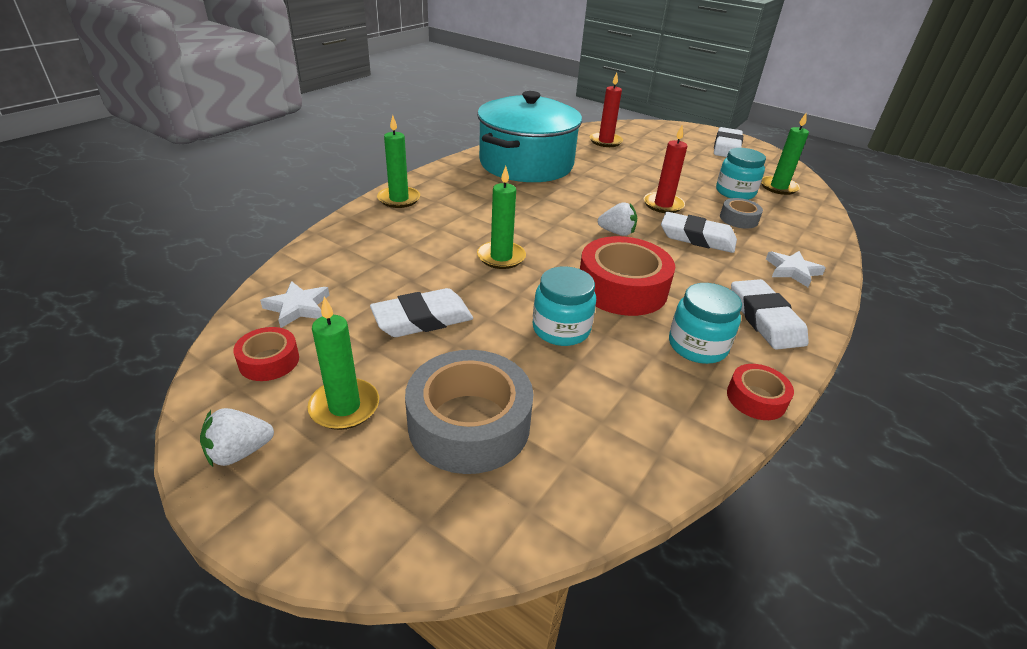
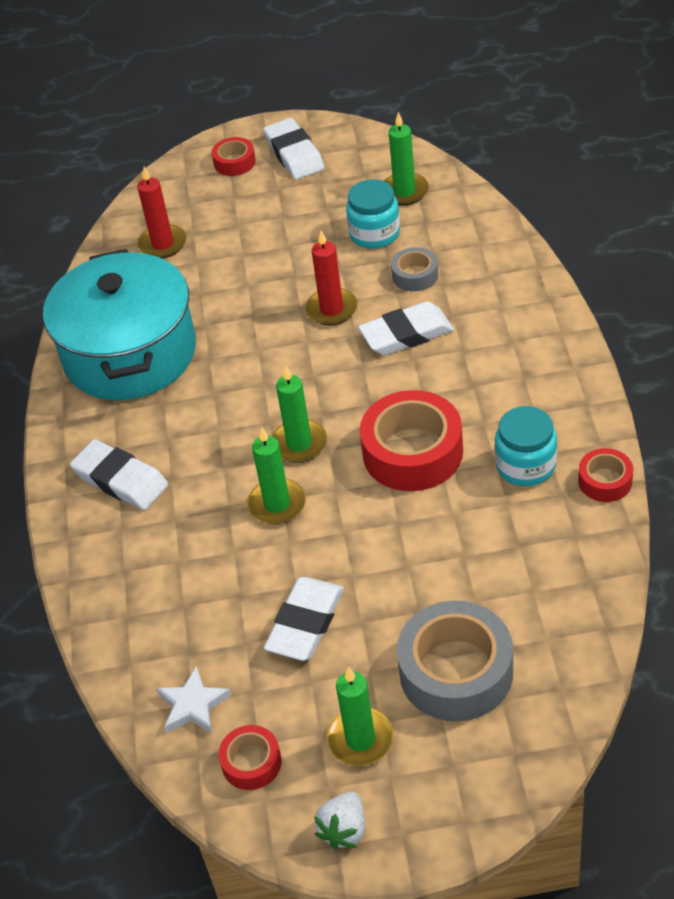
camera: 35 degrees left, 10 degrees up
green candle [377,115,420,208] -> green candle moved to [272,365,327,463]
turquoise jar [533,266,596,346] -> none
white strawberry [598,202,637,236] -> none
white eraser [731,279,809,350] -> white eraser moved to [70,439,168,510]
white star [766,251,826,287] -> none
none -> red tape [212,137,256,176]

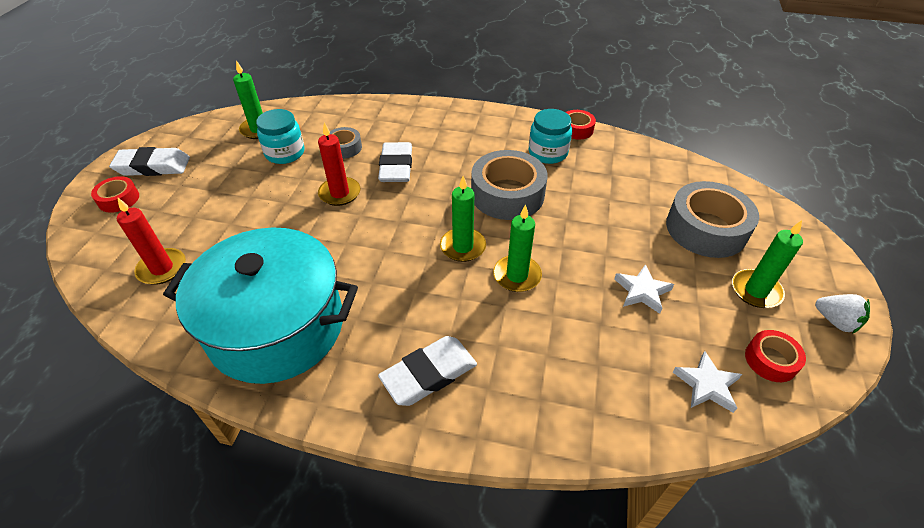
camera: 75 degrees left, 0 degrees up
white eraser [264,577,344,661] -> white star [614,264,674,314]
red tape [360,390,463,491] -> grey tape [471,150,548,220]

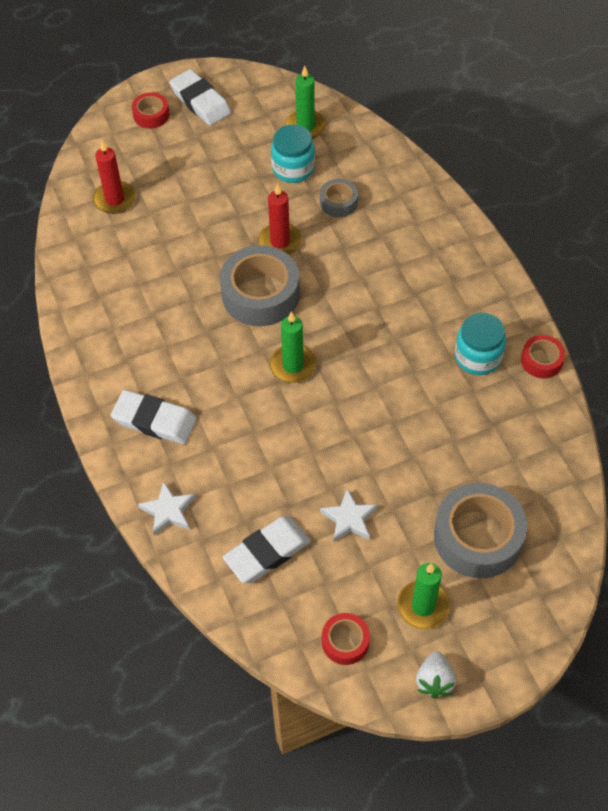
camera: 55 degrees right, 10 degrees up
turquoise pot [163,227,358,384] -> none
white eraser [378,142,412,182] -> white eraser moved to [223,516,311,583]
grey tape [471,150,548,220] -> grey tape moved to [220,245,300,326]
green candle [493,204,542,292] -> none
white star [673,351,742,413] -> white star moved to [138,481,196,536]

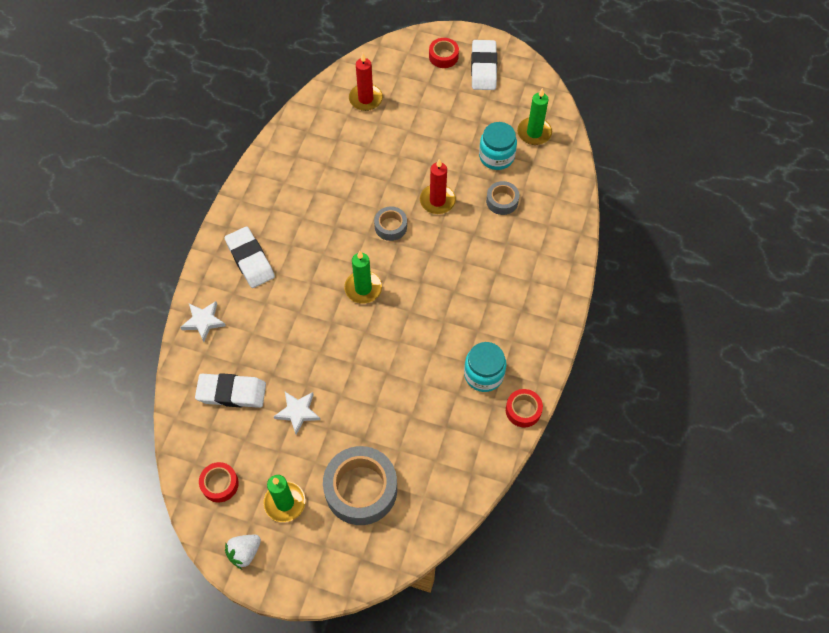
camera: 40 degrees right, 5 degrees up
grey tape [220,245,300,326] -> grey tape [374,206,407,241], size x0.51

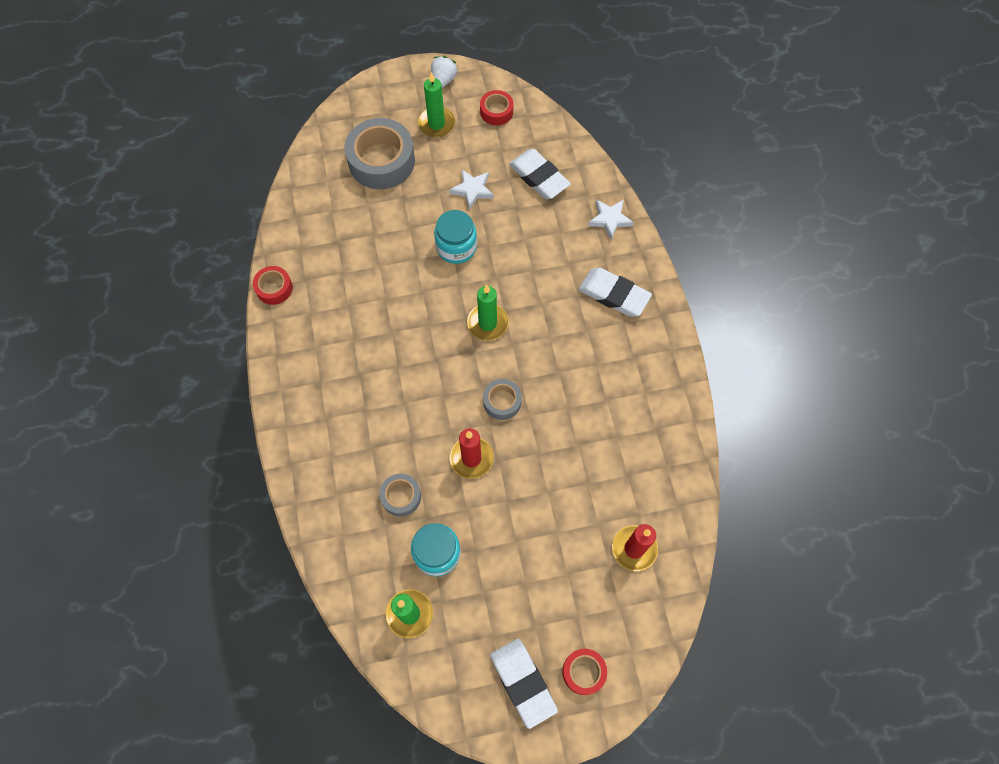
camera: 150 degrees right, 5 degrees up
white eraser [195,373,266,408] -> white eraser turned 75 degrees clockwise [509,149,571,199]
turquoise jar [464,342,507,392] -> turquoise jar moved to [434,210,477,264]

